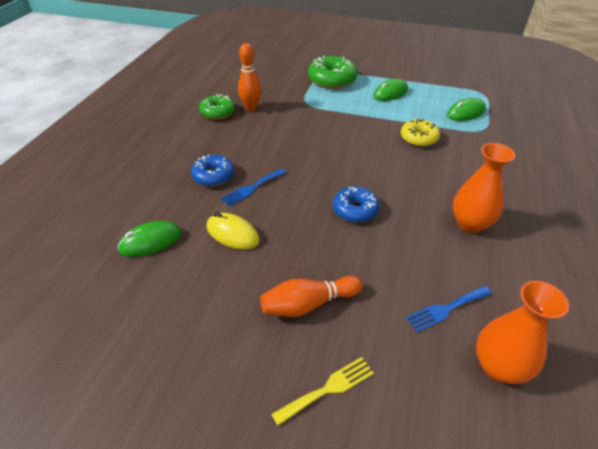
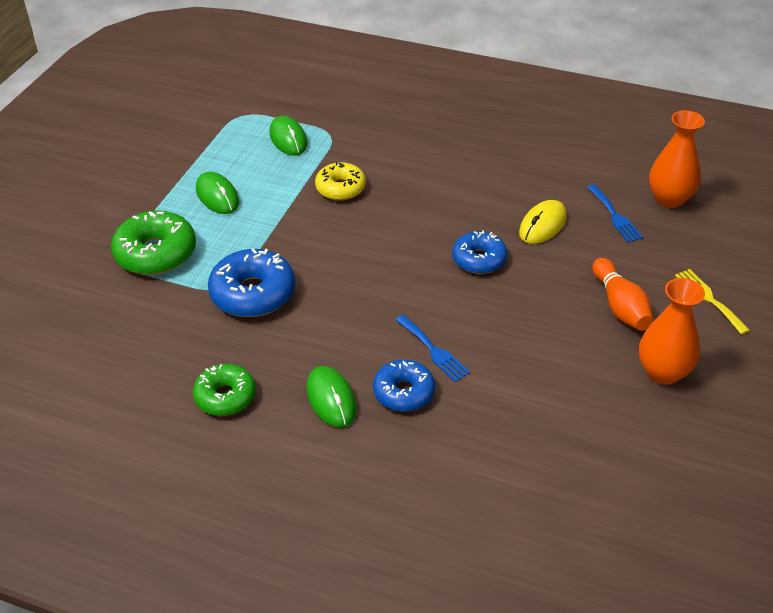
camera: 85 degrees left, 0 degrees up
green mouse [117,221,182,257] -> green mouse moved to [306,366,356,428]
yellow mouse [207,212,260,250] -> yellow mouse moved to [519,200,567,244]
orange bowling pin [238,43,261,111] -> none
orange vase [453,143,515,233] -> orange vase moved to [639,278,705,385]
none -> blue donut [208,248,295,317]

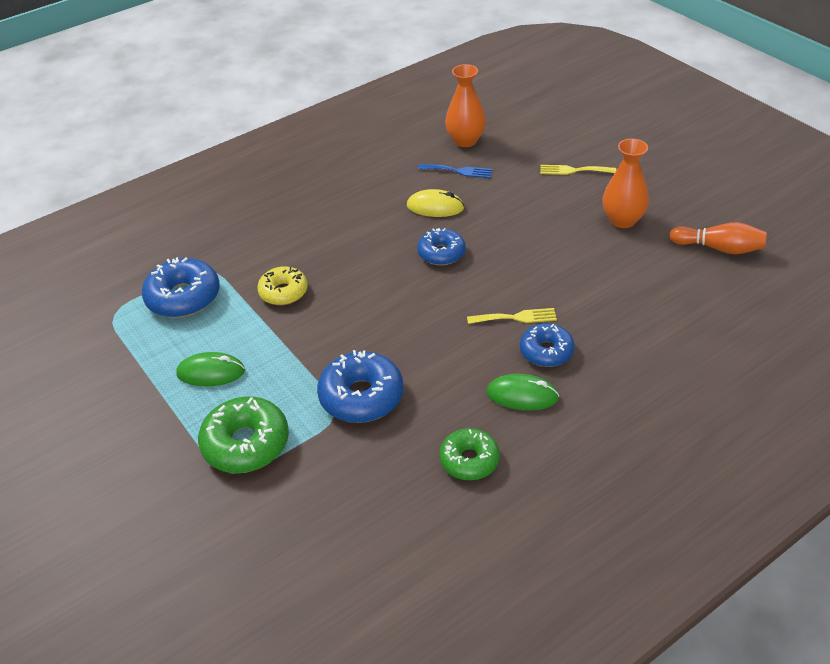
camera: 55 degrees left, 0 degrees up
green mouse [269,115,308,156] -> blue donut [142,257,220,318]
blue fork [396,315,470,382] -> yellow fork [467,308,557,324]
yellow mouse [519,200,567,244] -> yellow mouse turned 60 degrees counterclockwise [407,189,464,217]
orange bowling pin [593,258,653,331] -> orange bowling pin moved to [669,222,767,254]

